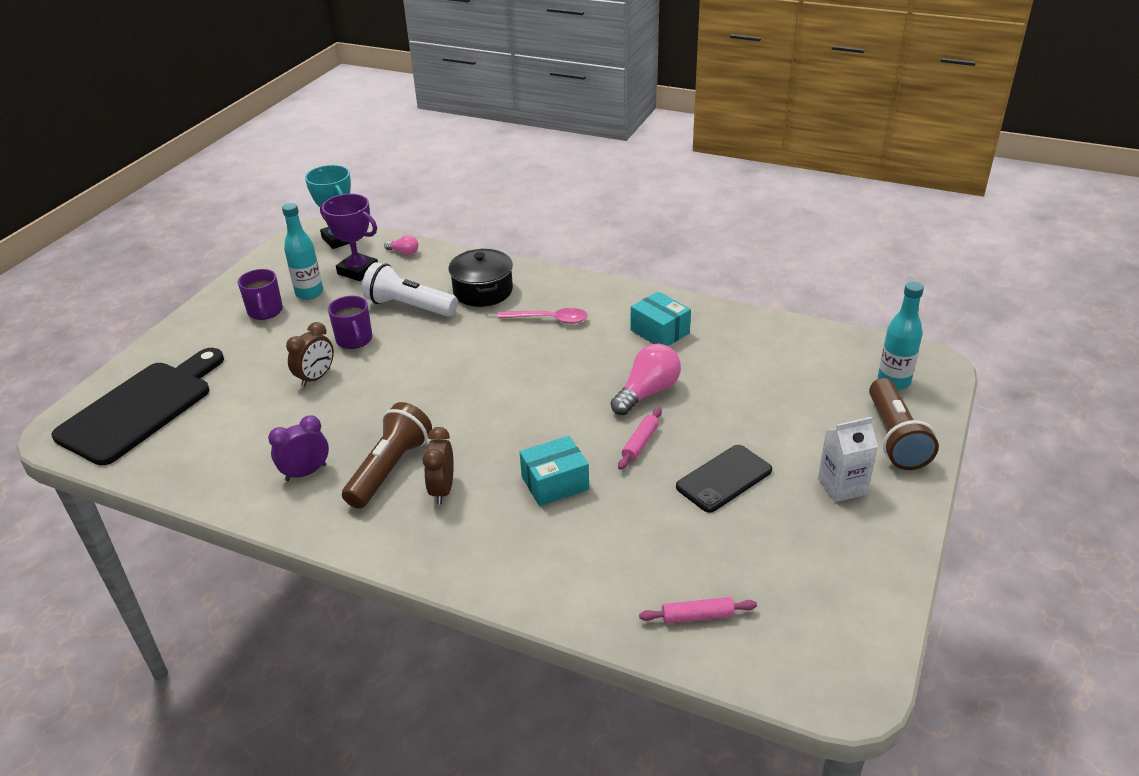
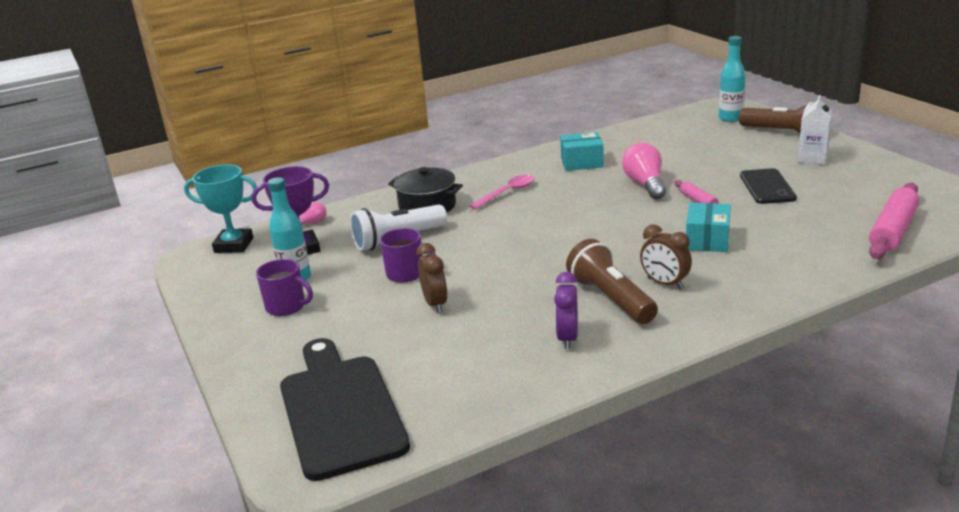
camera: 50 degrees left, 10 degrees down
pink rolling pin [639,597,757,624] -> pink rolling pin [869,183,919,259], size x1.90

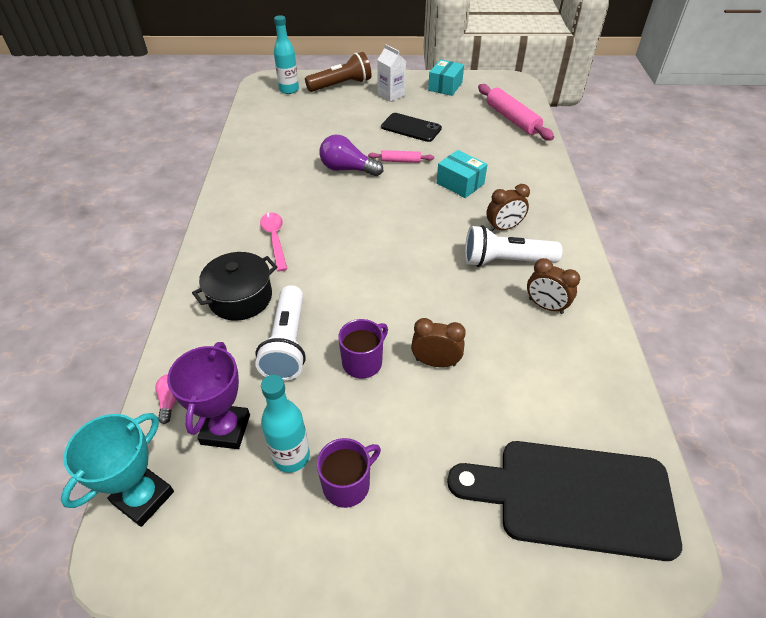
camera: 65 degrees left, 20 degrees up
purple clock [554,272,578,349] -> brown clock [527,258,580,314]
turquoise box [560,132,604,171] -> turquoise box moved to [428,59,464,96]
brown flashlight [566,239,658,324] -> white flashlight [465,225,562,267]
pink light bulb [622,143,666,199] -> purple light bulb [320,135,383,176]

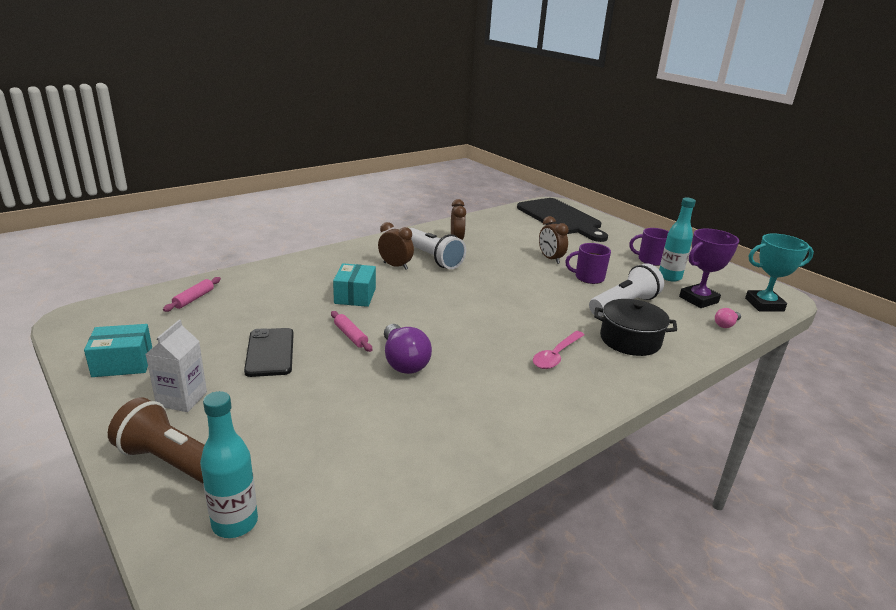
camera: 130 degrees left, 20 degrees down
pink rolling pin [478,84,554,141] -> pink rolling pin [163,277,221,312], size x0.53

